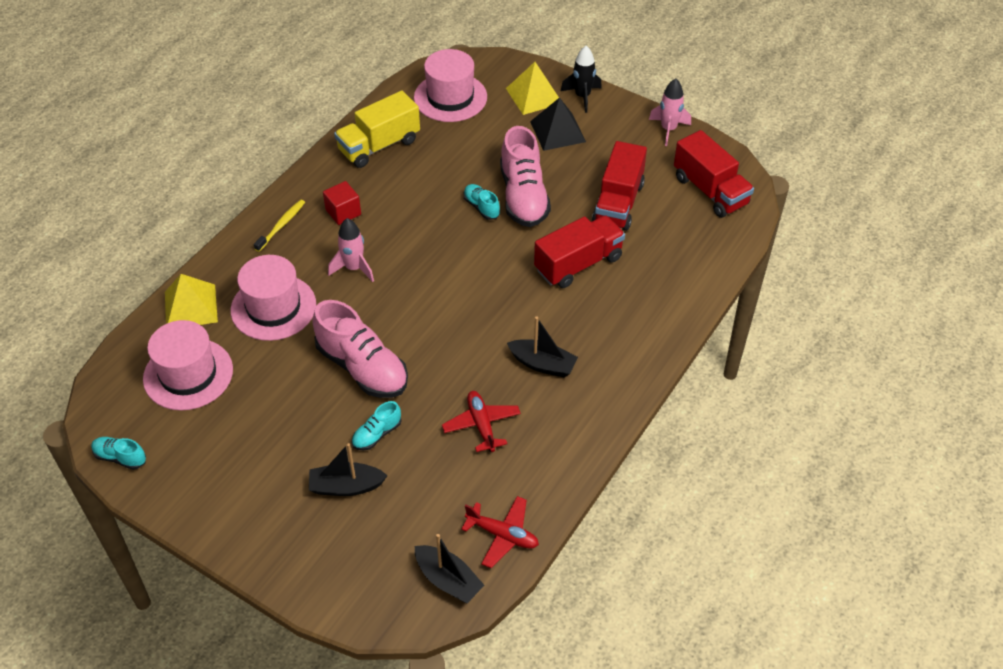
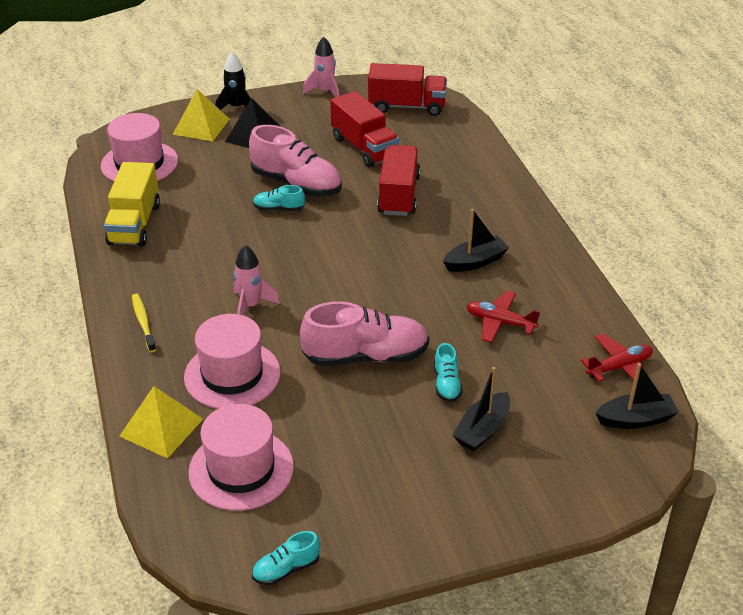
camera: 50 degrees left, 10 degrees down
red cube [323,181,361,225] -> none

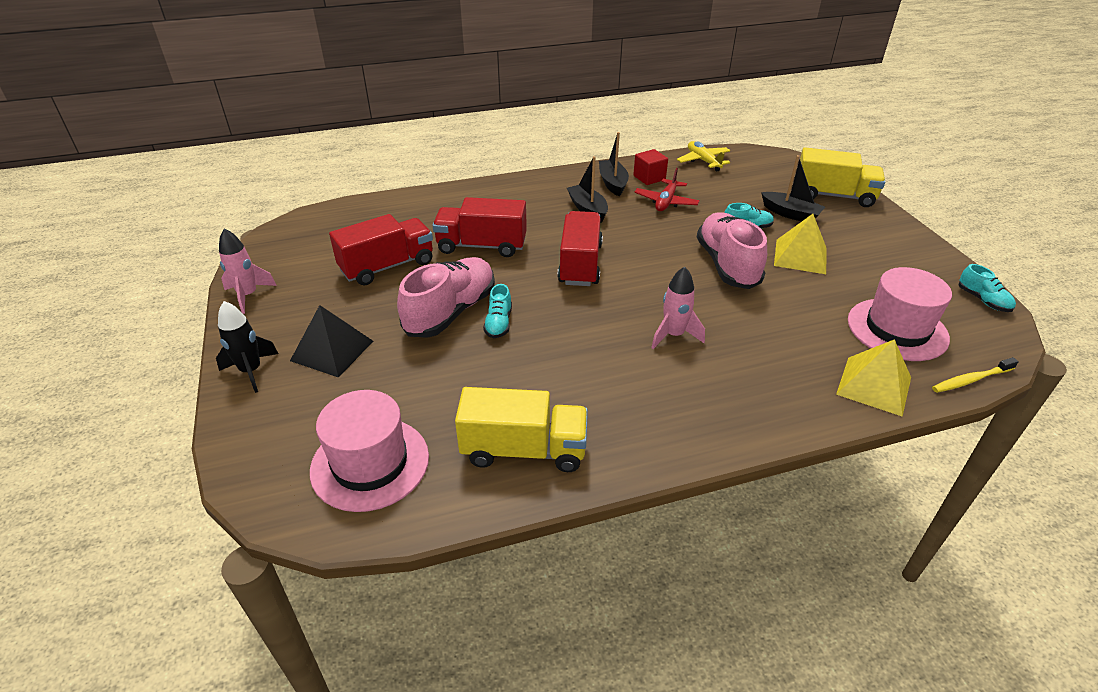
camera: 90 degrees left, 0 degrees up
yellow toothbrush [132,294,156,352] -> yellow toothbrush moved to [932,357,1019,393]
yellow pyramid [172,89,229,141] -> yellow pyramid moved to [774,214,826,274]
pink hat [184,314,280,409] -> none
red truck [368,63,447,116] -> red truck moved to [557,211,603,286]
red plane [581,334,653,383] -> yellow plane [677,141,730,172]
black boat [595,363,679,429] -> black boat moved to [599,132,629,196]
none -> red cube [633,149,668,185]
none -> yellow truck [800,147,885,207]

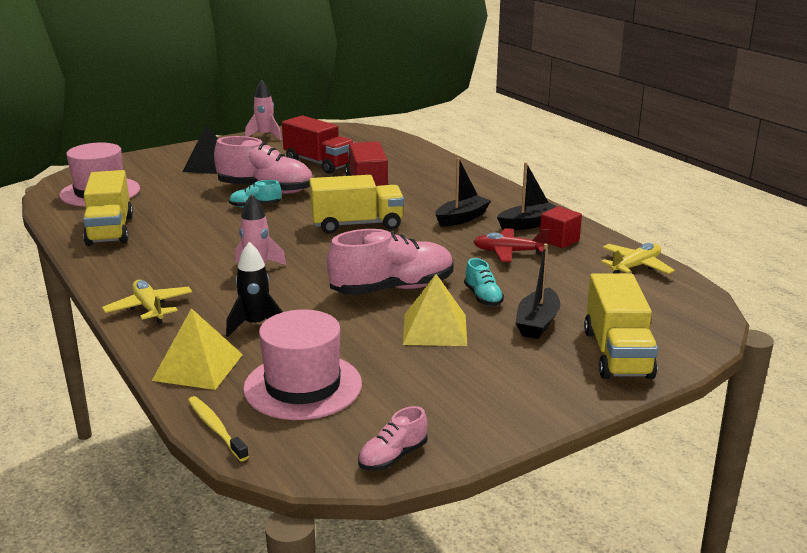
camera: 75 degrees right, 15 degrees down
black rocket [216,301,279,393] -> black rocket moved to [226,242,283,337]
red truck [557,211,603,286] -> yellow truck [309,175,404,234]
turquoise shoe [958,264,1016,312] -> pink shoe [358,406,428,471]
none -> yellow plane [102,280,192,324]

